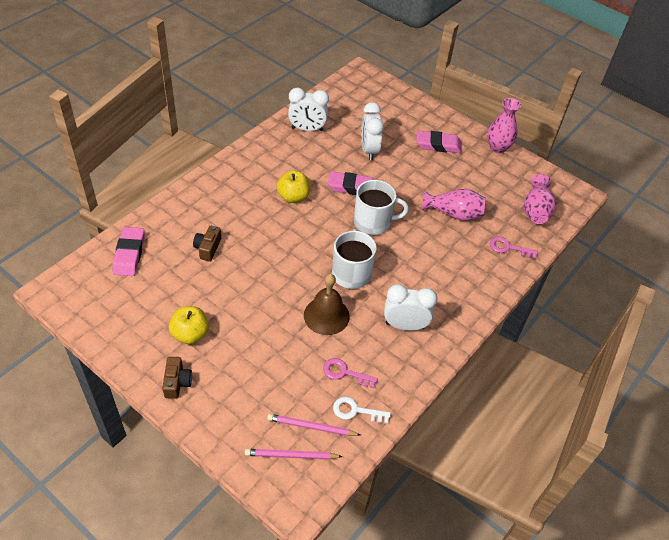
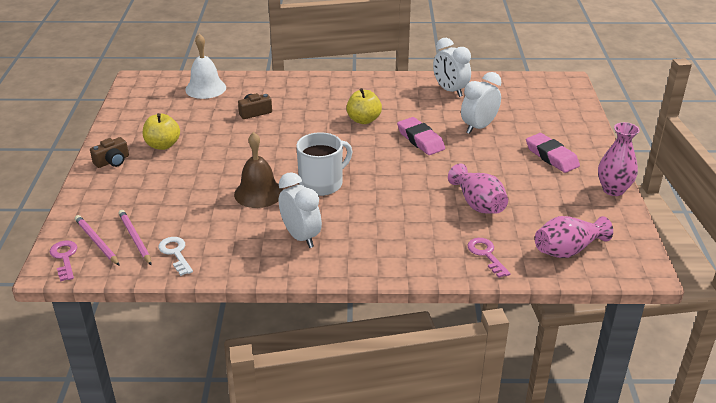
camera: 55 degrees right, 15 degrees down
pink eraser [113,227,144,276] -> white bell [185,34,226,99]
pink key [323,358,378,388] -> pink key moved to [50,240,77,281]
white mug [354,180,409,235] -> none

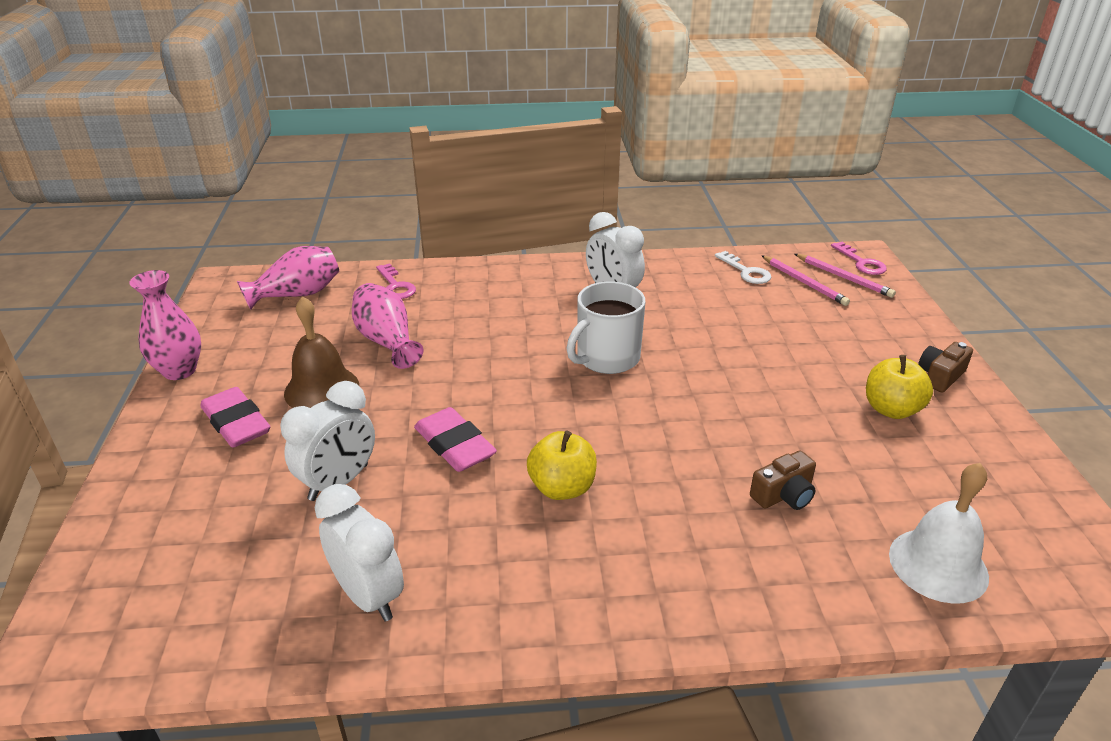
camera: 175 degrees right, 0 degrees up
brown bell [234,132,283,208] -> brown bell moved to [284,296,359,408]

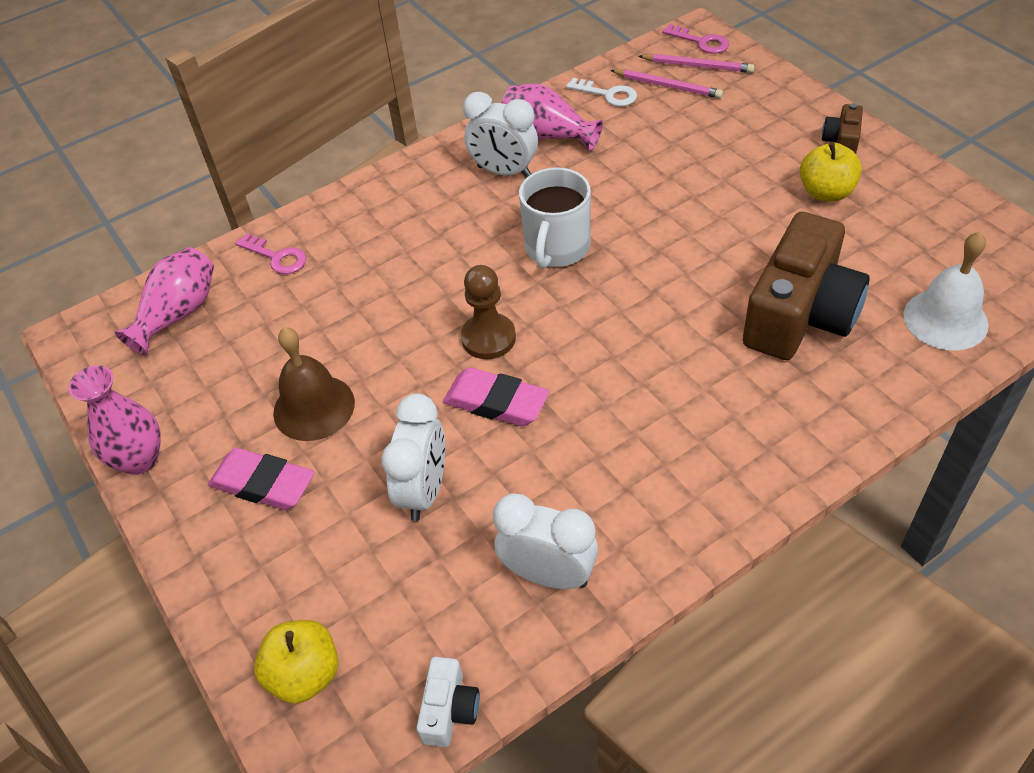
camera: 25 degrees left, 15 degrees up
pink vase [352,283,423,369] -> pink vase moved to [502,84,603,151]
yellow apple [527,431,597,500] -> yellow apple moved to [254,620,338,704]
brown camera [750,451,816,510] -> brown camera [743,212,870,360], size x2.29
none -> white camera [416,657,479,747]
none -> brown pawn [461,265,516,359]

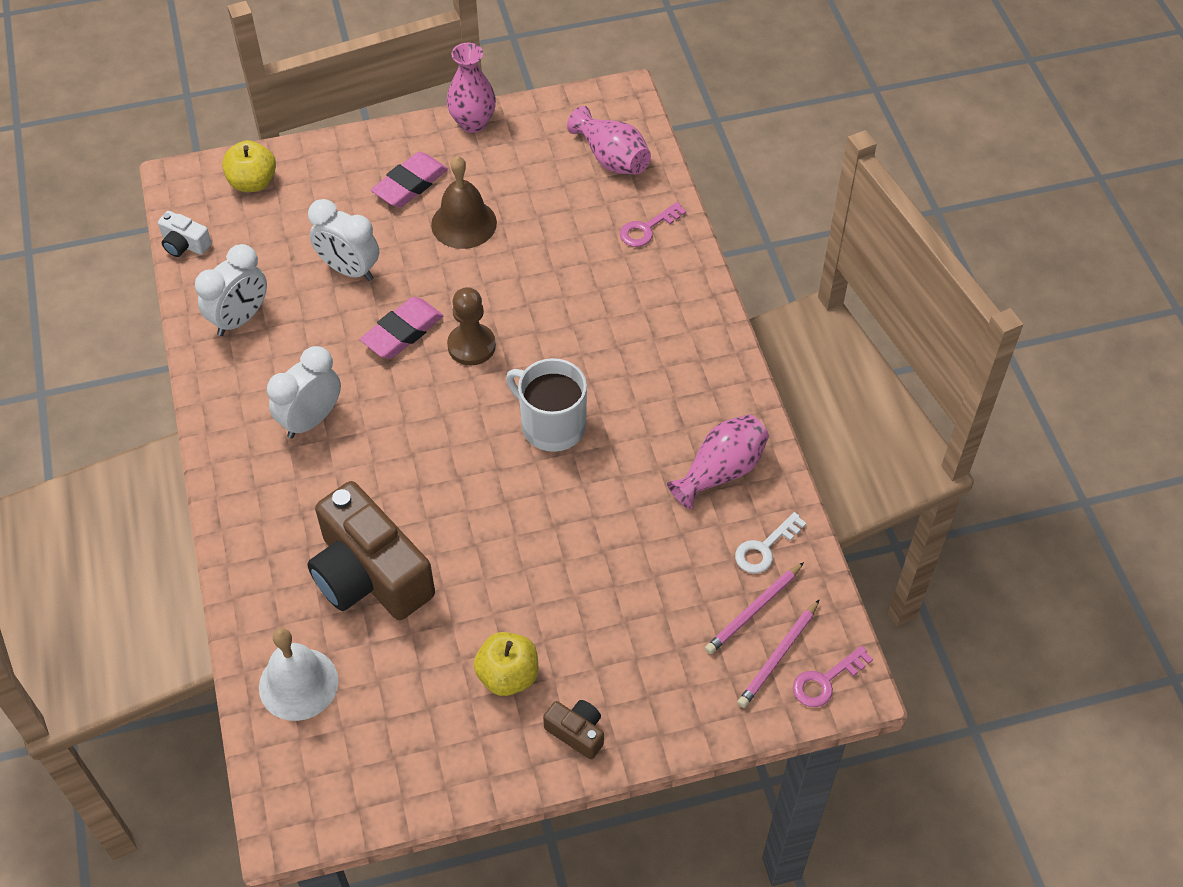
camera: 105 degrees right, 5 degrees up
white clock [463,92,538,178] -> white clock moved to [267,346,341,438]

